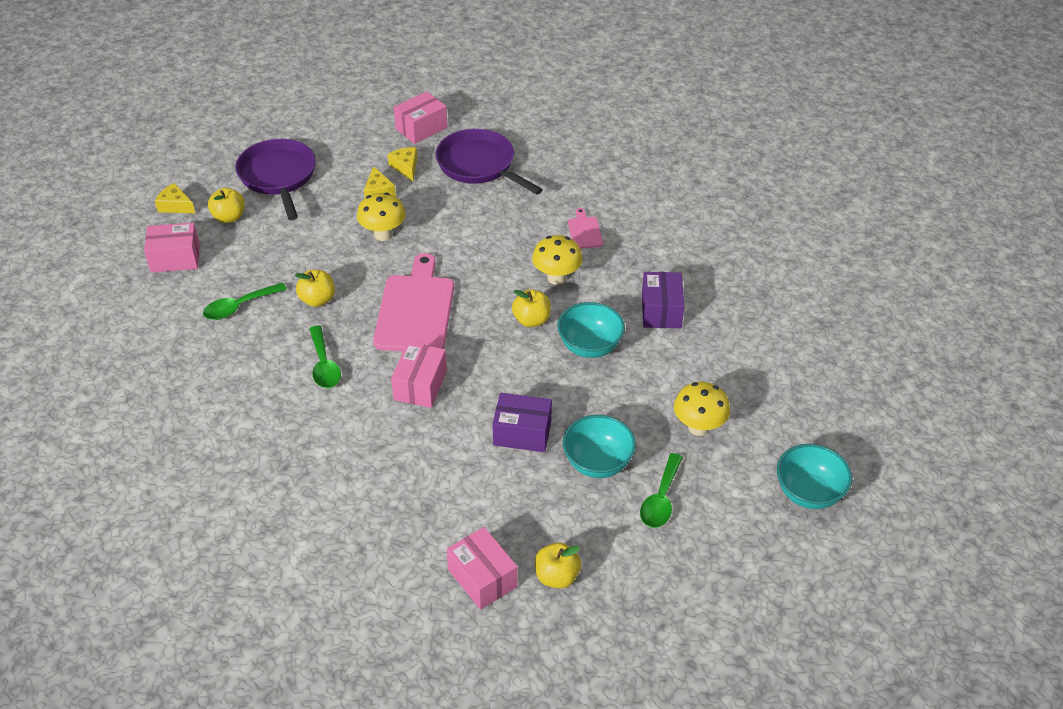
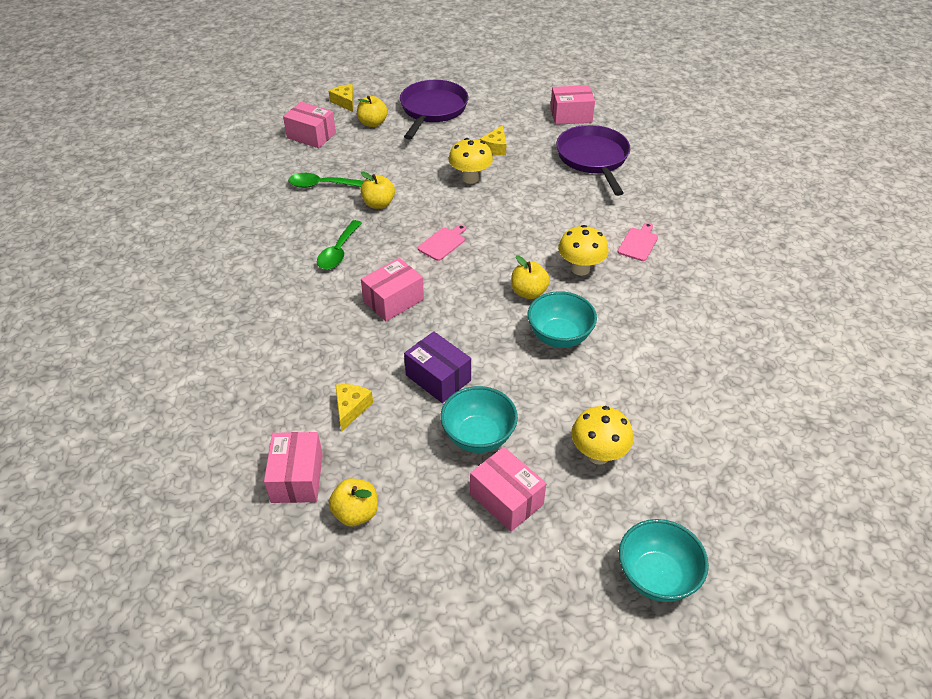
camera: 35 degrees right, 0 degrees up
pink cutting board [373,253,454,351] -> pink cutting board [418,224,466,261], size x0.46
yellow cheese [388,147,417,181] -> yellow cheese moved to [335,384,373,431]
green spoon [640,453,683,528] -> pink box [470,447,546,532]
purple box [642,272,684,328] -> none

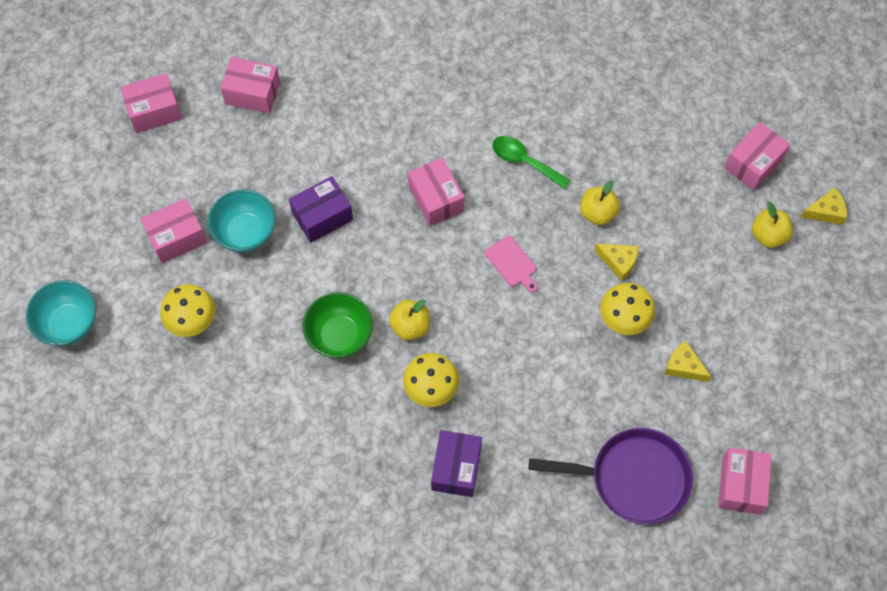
camera: 105 degrees right, 20 degrees up
green spoon [288,173,364,188] -> none
yellow apple [329,478,378,526] -> none
yellow cheese [335,384,373,431] -> yellow cheese moved to [594,244,639,281]
purple pan [400,80,468,139] -> none
turquoise bowl [528,291,597,348] -> green bowl [302,292,373,358]
pink cutting board [618,222,658,261] -> purple box [431,430,482,497]
none -> pink box [120,73,182,133]

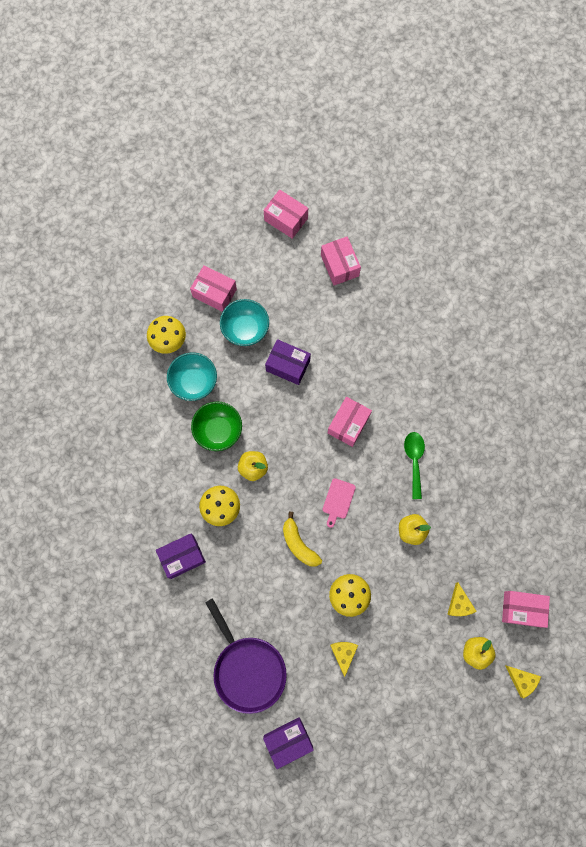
camera: 55 degrees right, 10 degrees up
turquoise bowl [26,280,96,346] -> turquoise bowl moved to [167,352,217,401]
yellow cheese [594,244,639,281] -> yellow cheese moved to [447,582,477,616]
pink box [718,448,772,515] -> purple box [263,717,314,769]
none -> yellow banana [283,512,322,567]

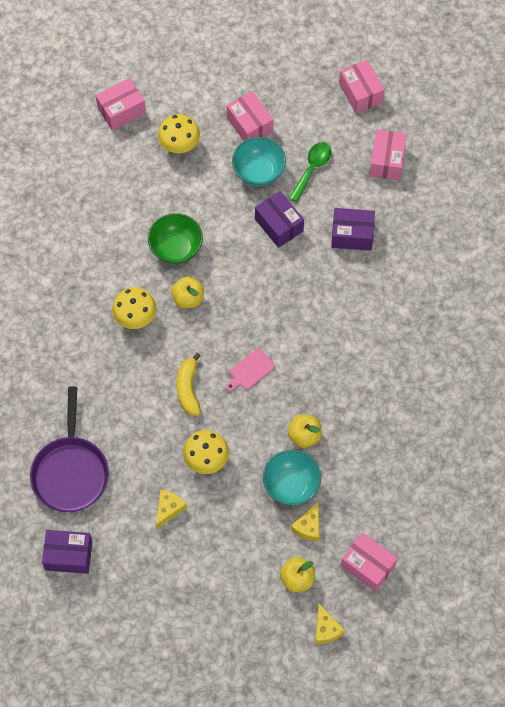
camera: 30 degrees right, 10 degrees down
purple box [156,533,206,579] -> purple box moved to [331,208,375,251]
turquoise bowl [167,352,217,401] -> turquoise bowl moved to [263,450,321,506]
pink box [328,397,372,447] -> pink box moved to [96,78,146,131]
green spoon [404,432,425,499] -> green spoon moved to [289,142,331,202]

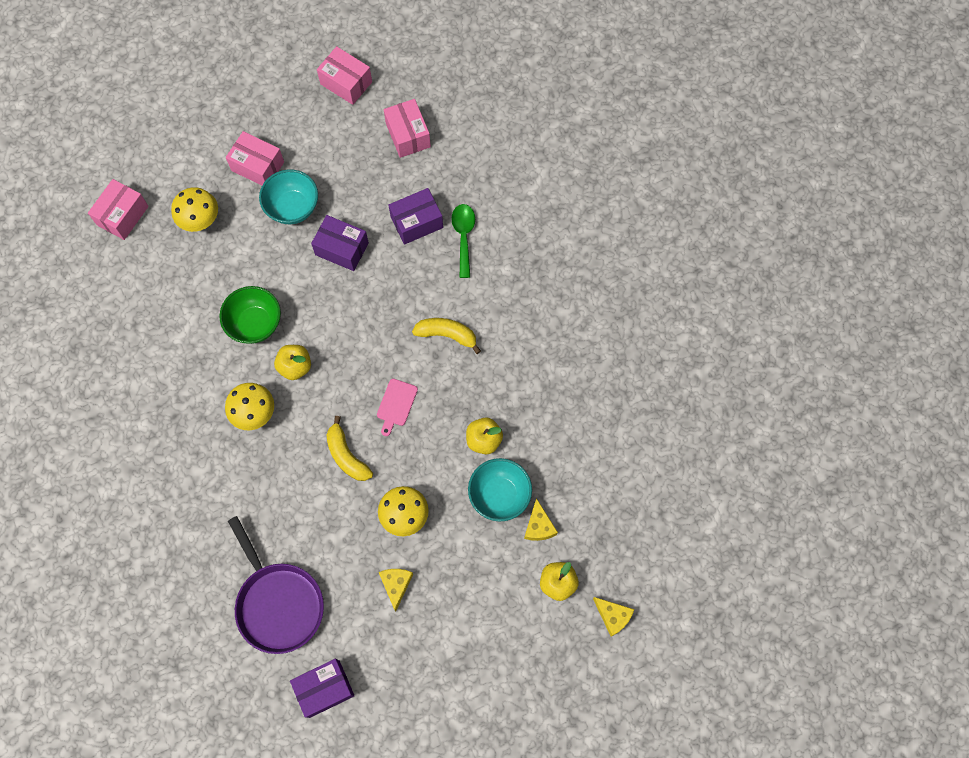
camera: 30 degrees left, 5 degrees up
green spoon [289,142,331,202] -> green spoon moved to [451,204,475,278]
pink box [341,532,398,592] -> none
none -> yellow banana [412,318,481,354]

